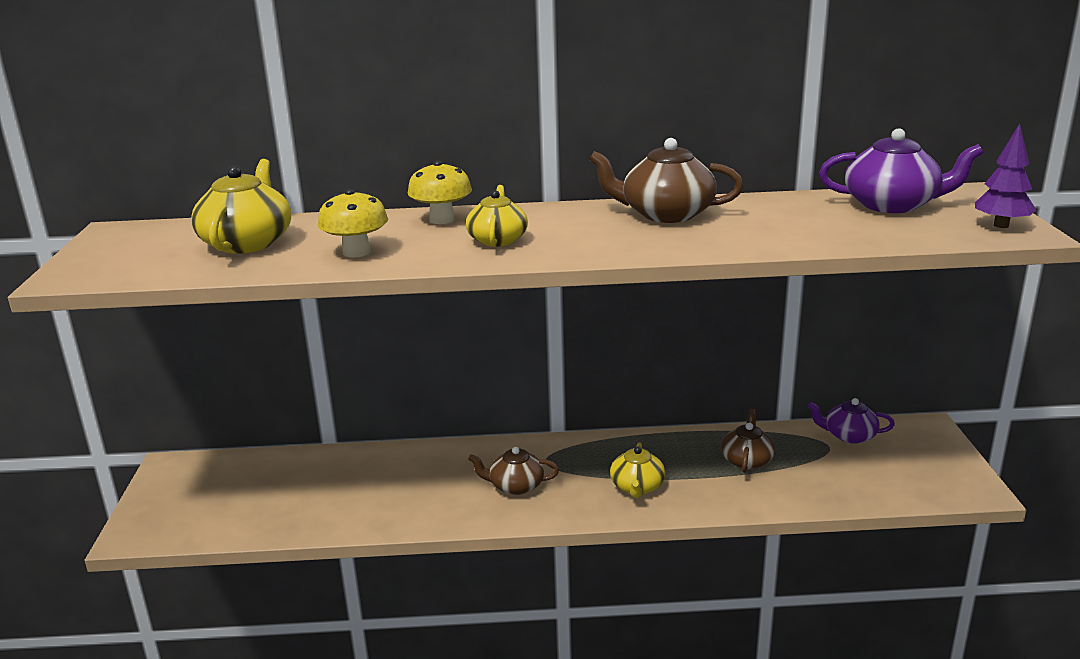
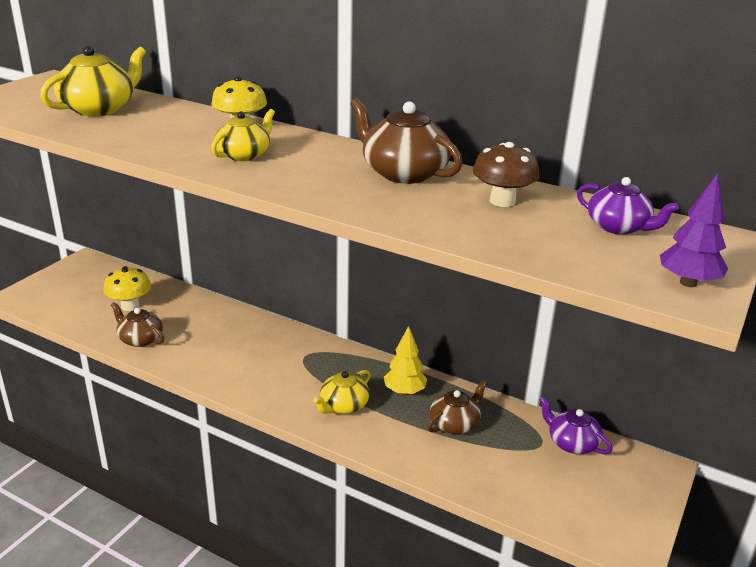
camera: 30 degrees right, 5 degrees up
yellow mushroom [318,189,388,258] -> yellow mushroom moved to [103,266,151,311]
brown teapot [468,447,559,495] -> brown teapot moved to [111,302,164,347]
purple teapot [819,128,983,213] -> purple teapot [577,177,679,235], size x0.64
none -> yellow tree [384,326,427,395]
none -> brown mushroom [473,142,540,207]

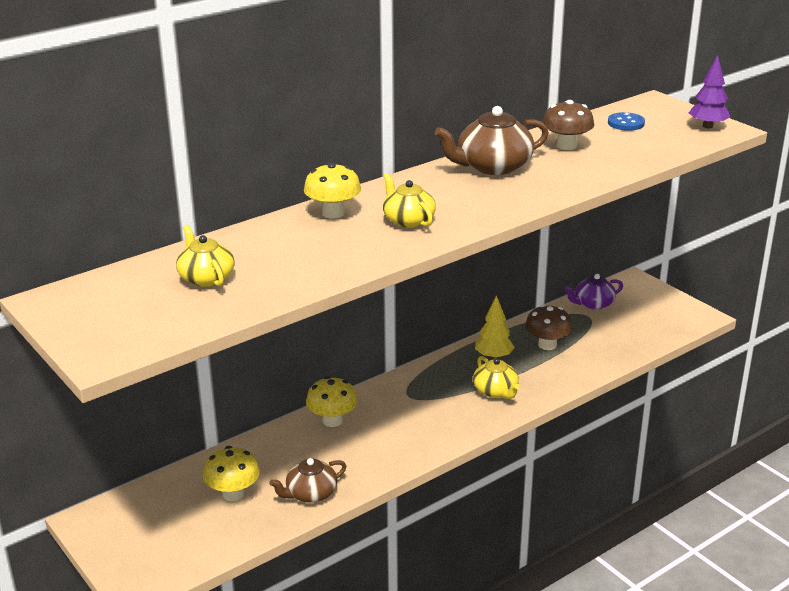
camera: 65 degrees left, 0 degrees up
yellow teapot [40,46,146,116] -> yellow teapot [176,225,235,287], size x0.64
brown teapot [427,380,487,434] -> brown mushroom [525,305,573,350]
purple teapot [577,177,679,235] -> blue button [608,112,645,131]
none -> yellow mushroom [306,376,358,427]

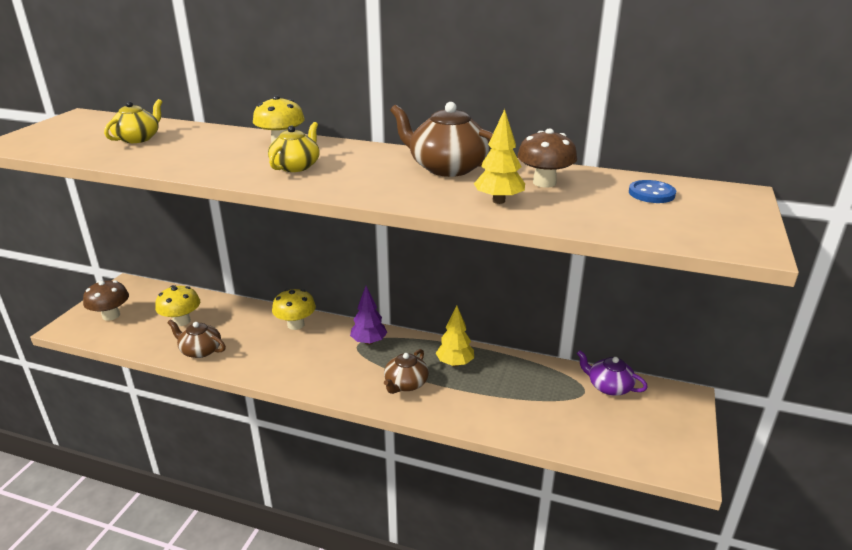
camera: 55 degrees right, 0 degrees up
yellow teapot [473,356,519,399] -> brown teapot [384,349,429,394]
brown mushroom [525,305,573,350] -> brown mushroom moved to [83,280,129,321]
purple tree [689,55,730,128] -> purple tree moved to [350,286,387,345]
none -> yellow tree [474,109,525,204]

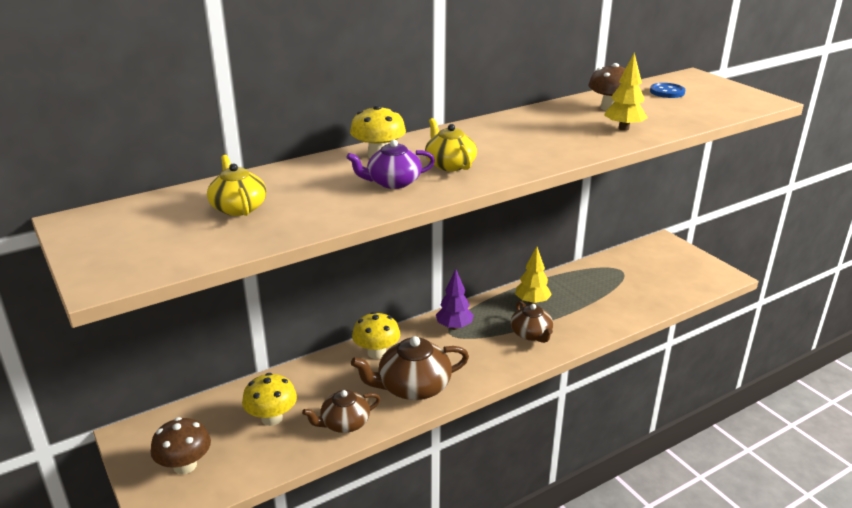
camera: 50 degrees left, 0 degrees up
brown teapot [390,102,493,177] -> brown teapot moved to [351,336,469,400]
purple teapot [577,350,648,396] -> purple teapot moved to [346,140,435,189]

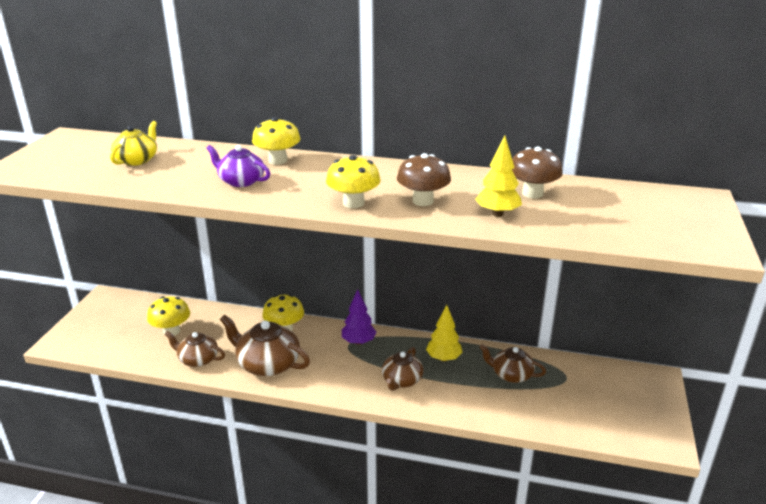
camera: 45 degrees right, 0 degrees up
brown mushroom [151,417,211,474] -> brown mushroom moved to [397,153,451,206]
yellow teapot [425,118,477,171] -> none
blue button [650,83,685,98] -> none
none -> yellow mushroom [326,155,381,208]
none -> brown teapot [480,344,546,383]

